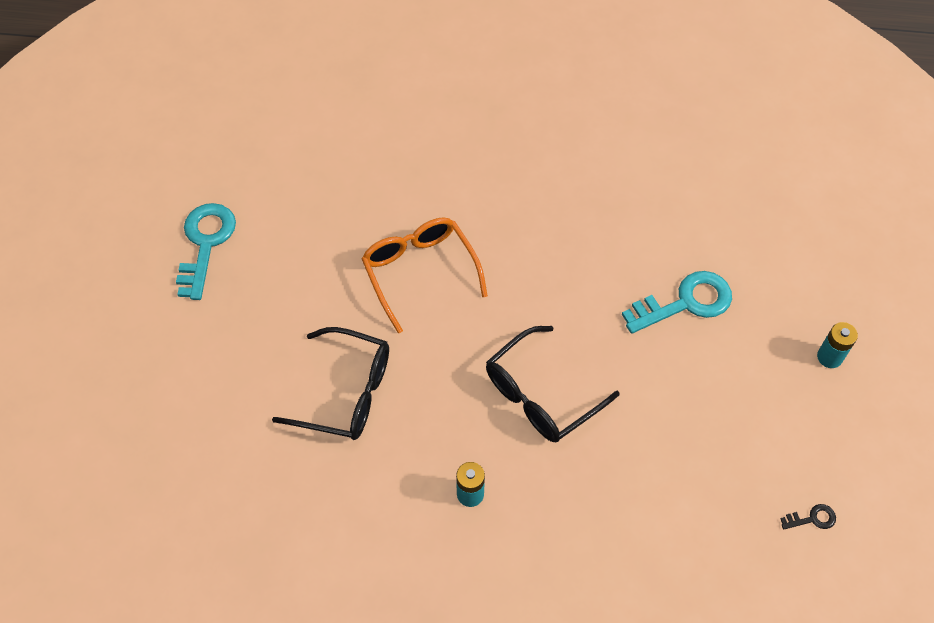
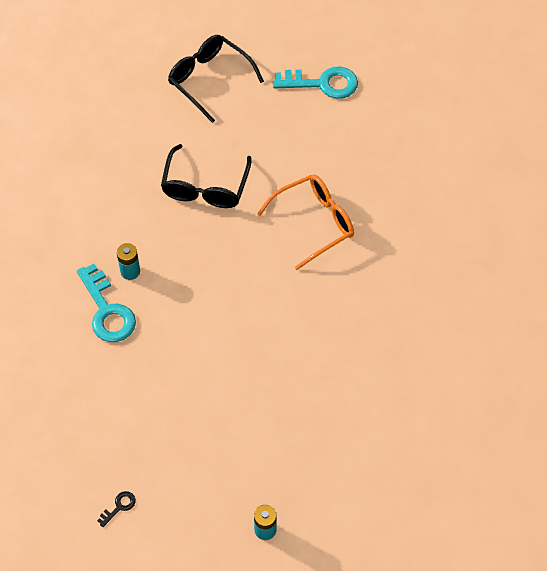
camera: 85 degrees right, 0 degrees up
black glasses [486,326,620,442] -> black glasses moved to [168,35,264,123]
turquoise key [622,271,732,334] -> turquoise key moved to [77,264,136,342]
black key [780,504,836,529] -> black key turned 120 degrees counterclockwise [97,491,136,527]

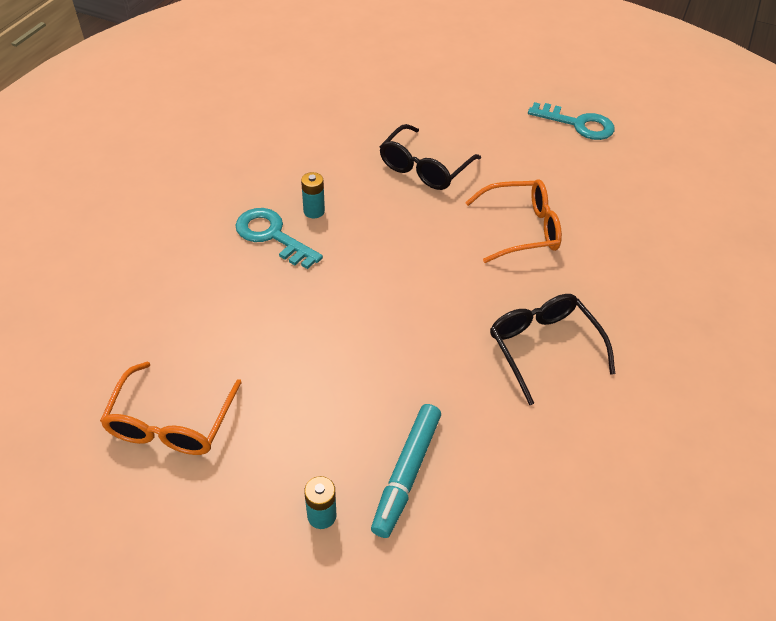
camera: 20 degrees right, 10 degrees down
turquoise key [77,264,136,342] -> turquoise key turned 135 degrees clockwise [235,208,323,269]
black key [97,491,136,527] -> orange glasses [100,362,242,455]
black glasses [168,35,264,123] -> black glasses moved to [490,294,615,405]
none -> turquoise marker [371,404,441,538]

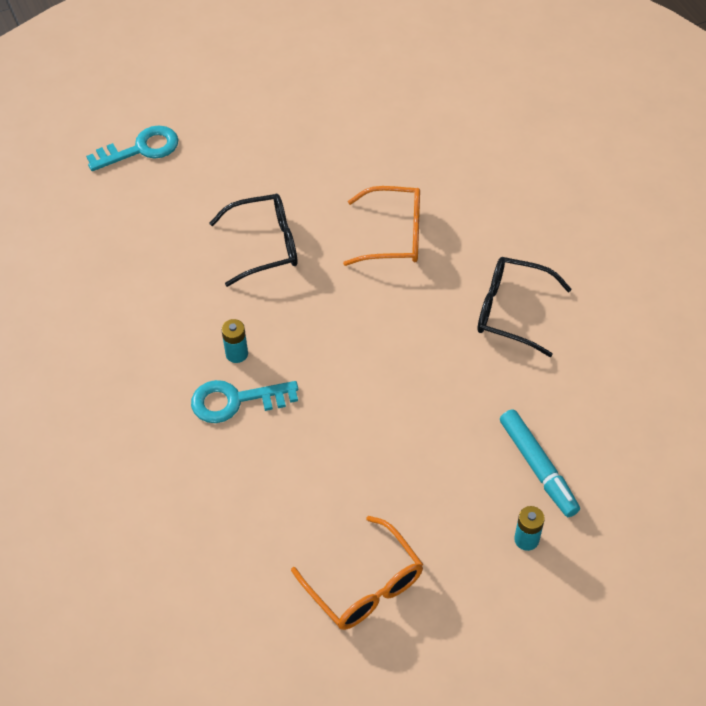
camera: 45 degrees left, 5 degrees up
black glasses [379,124,481,190] -> black glasses turned 90 degrees counterclockwise [209,194,298,287]
orange glasses [465,179,562,263] -> orange glasses turned 60 degrees clockwise [343,186,420,266]
turquoise key [528,102,615,140] -> turquoise key moved to [86,126,178,171]

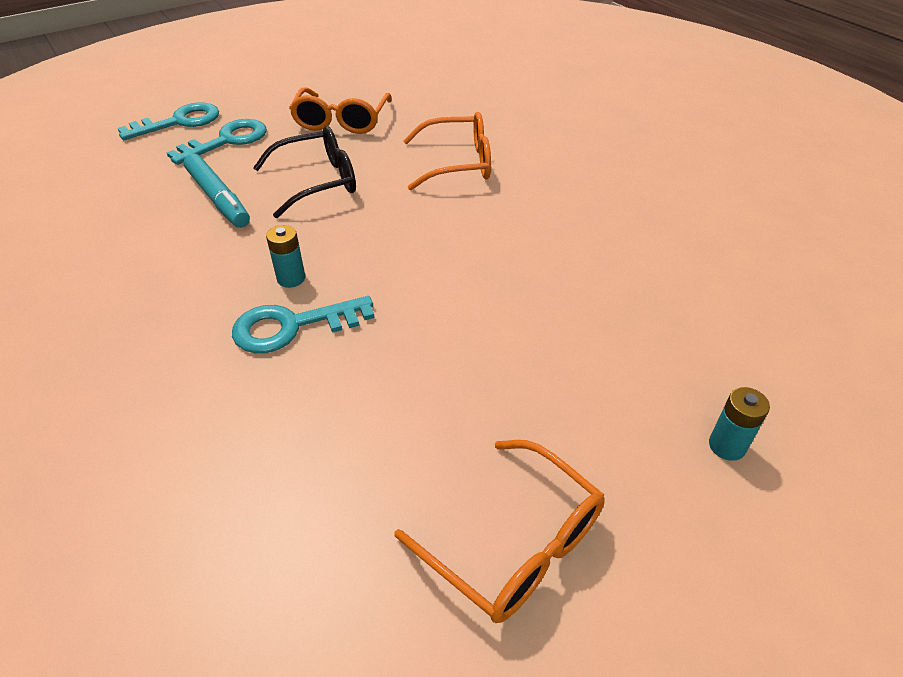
camera: 10 degrees left, 10 degrees down
black glasses [477,257,572,357] -> none
turquoise marker [500,409,580,517] -> turquoise marker moved to [183,153,250,228]
none -> turquoise key [167,119,267,165]
none -> orange glasses [289,88,392,134]

